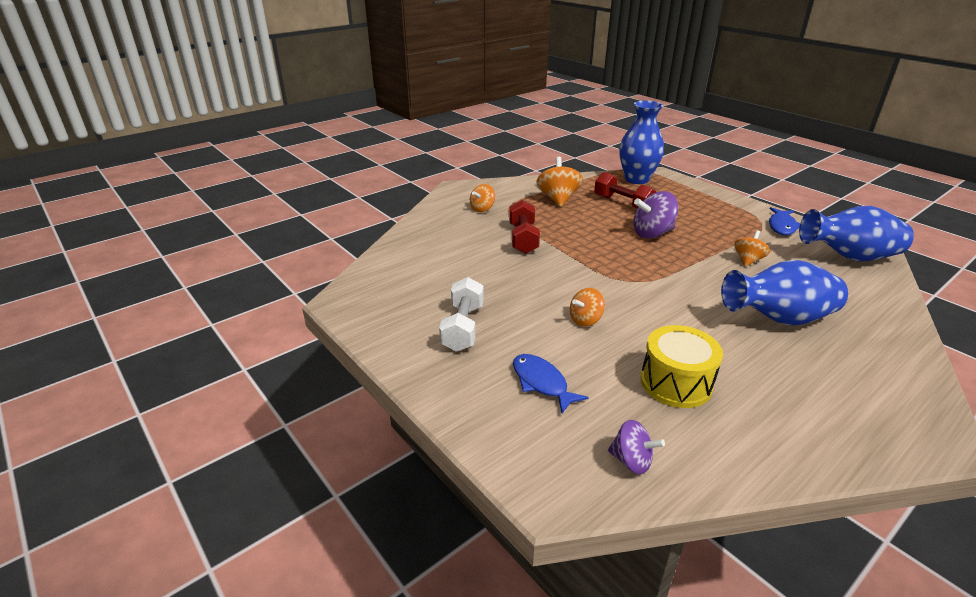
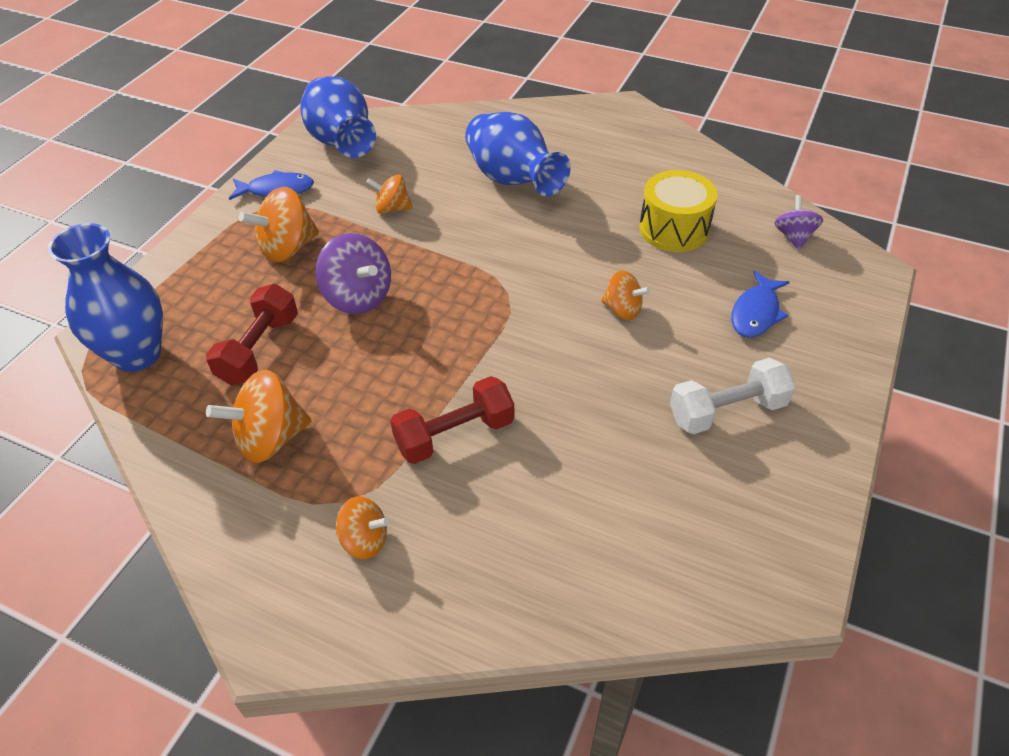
camera: 115 degrees left, 15 degrees up
none -> orange spinning top [239,187,319,262]

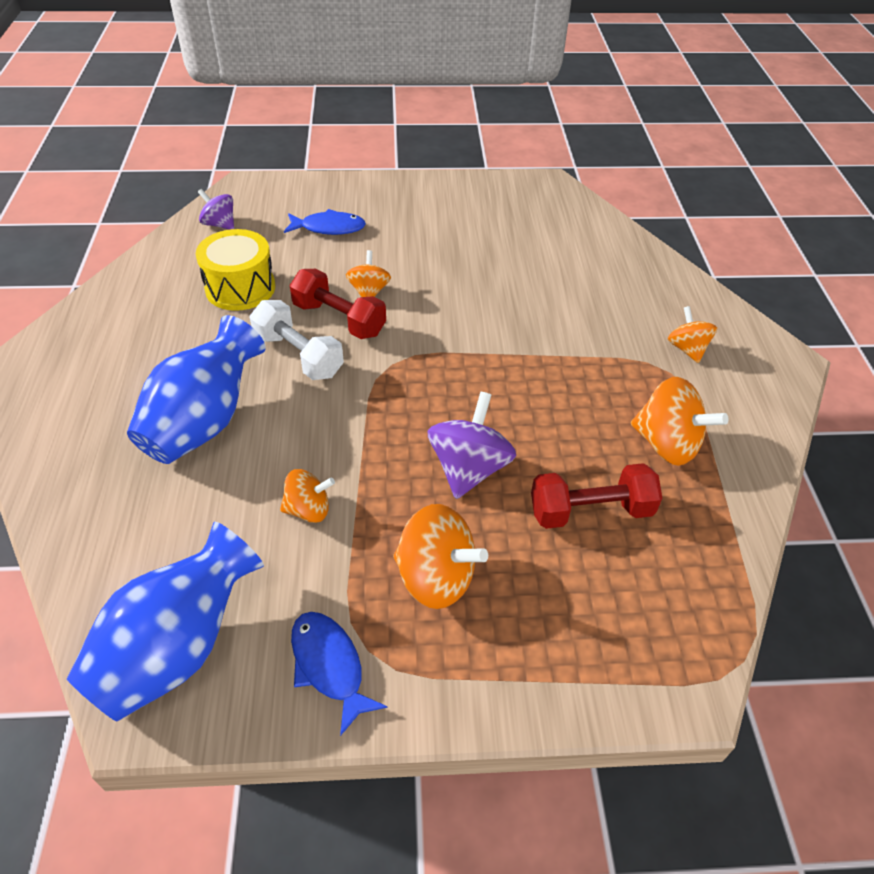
camera: 120 degrees left, 0 degrees up
blue vase [48,223,163,372] -> none
orange spinning top [366,174,413,214] -> orange spinning top turned 75 degrees counterclockwise [280,469,335,523]
red dumbbell [390,376,514,464] -> red dumbbell moved to [290,269,386,339]
white dumbbell [670,358,795,434] -> white dumbbell moved to [250,300,344,380]
purple spinning top [774,195,823,250] -> purple spinning top turned 60 degrees clockwise [198,189,234,230]

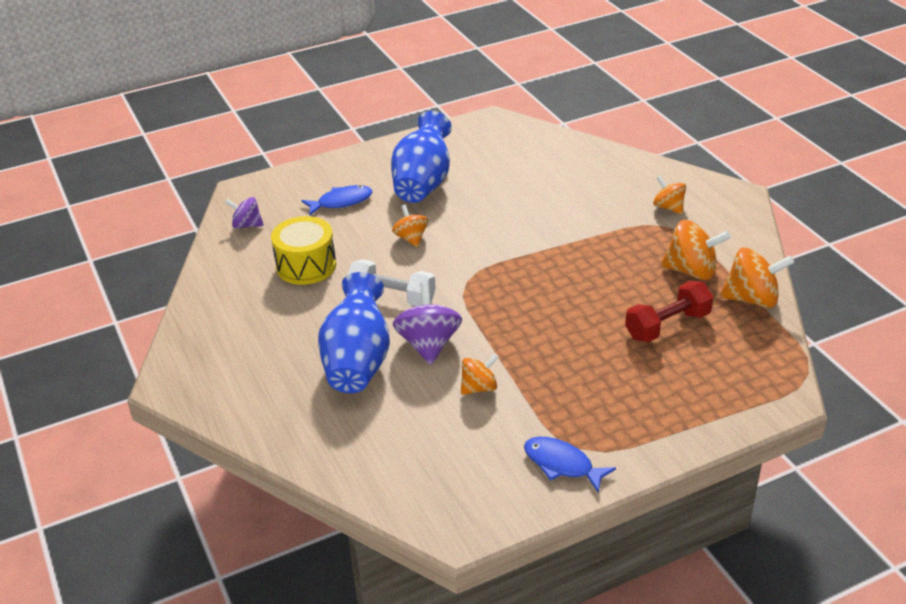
camera: 20 degrees left, 10 degrees down
blue vase [67,522,264,722] -> blue vase moved to [391,111,452,203]
red dumbbell [290,269,386,339] -> none
orange spinning top [393,504,488,609] -> orange spinning top moved to [720,247,794,308]
purple spinning top [428,392,516,499] -> purple spinning top moved to [393,282,462,365]

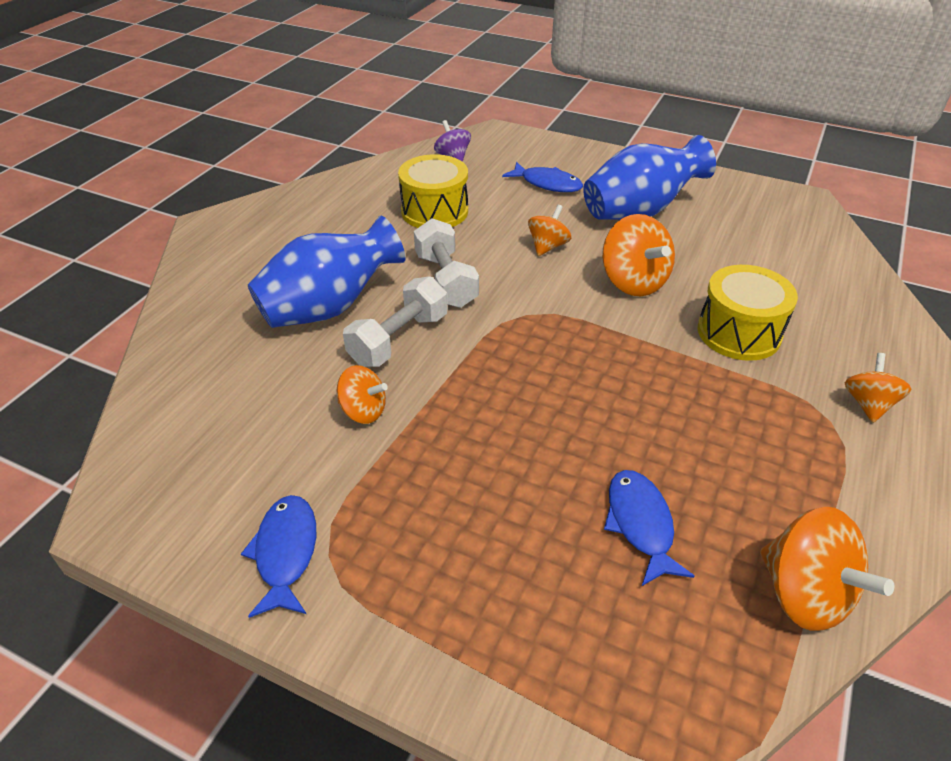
camera: 50 degrees right, 5 degrees up
purple spinning top [393,282,462,365] -> white dumbbell [343,276,447,367]
red dumbbell [625,281,713,342] -> blue fish [604,470,695,586]
orange spinning top [661,220,731,280] -> orange spinning top moved to [602,214,675,296]
none -> yellow drum [698,265,798,361]

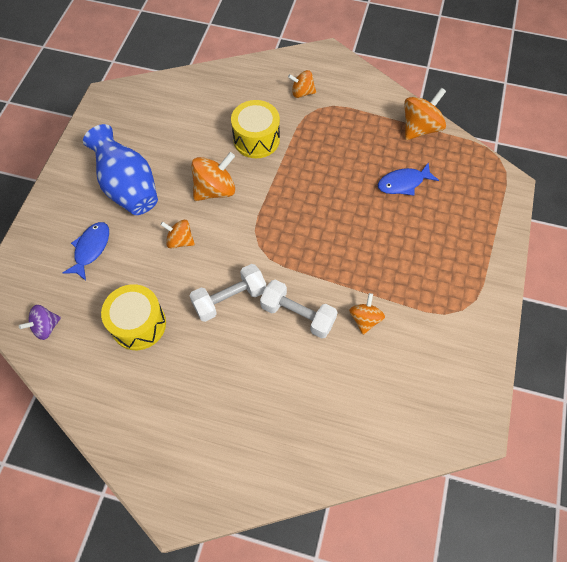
camera: 100 degrees left, 20 degrees up
blue fish [241,495,316,618] -> none
blue vase [248,216,405,328] -> none

